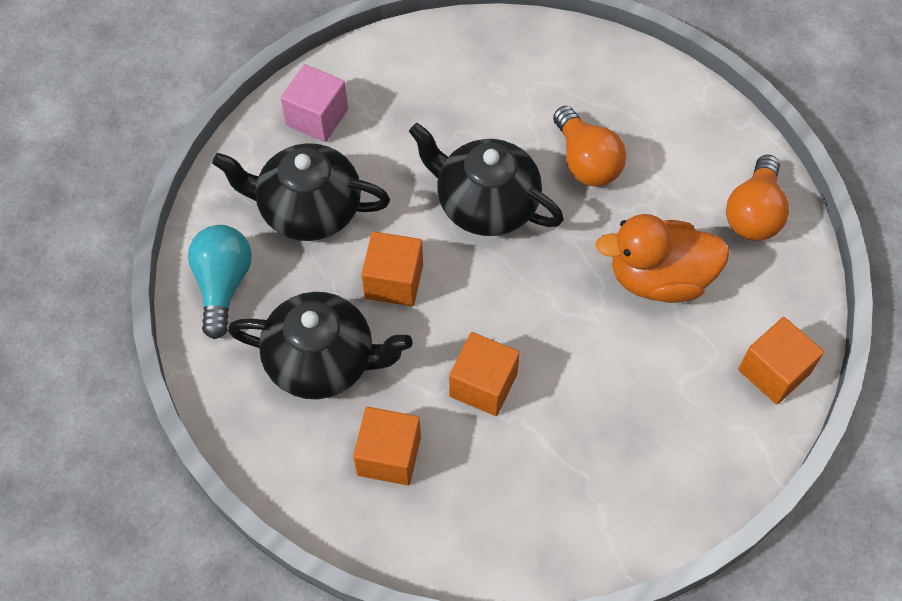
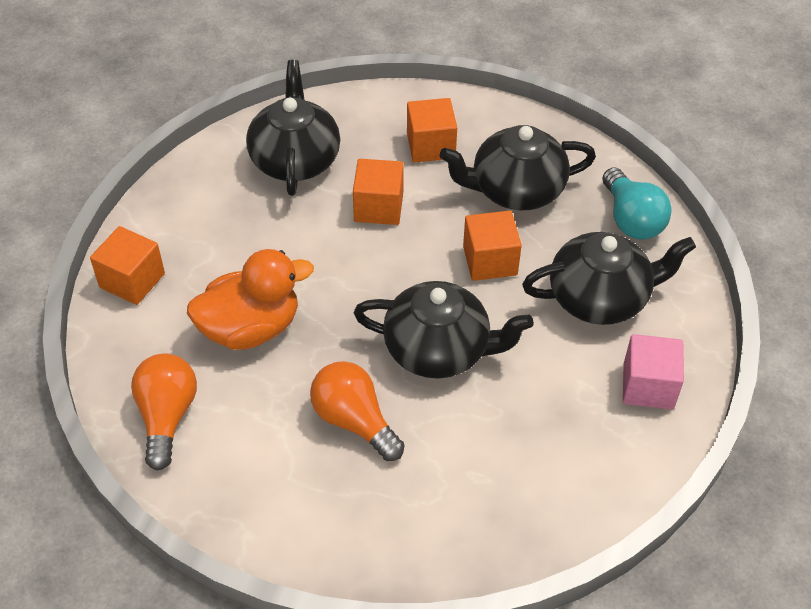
camera: 160 degrees right, 10 degrees down
none -> black teapot [246,60,340,196]

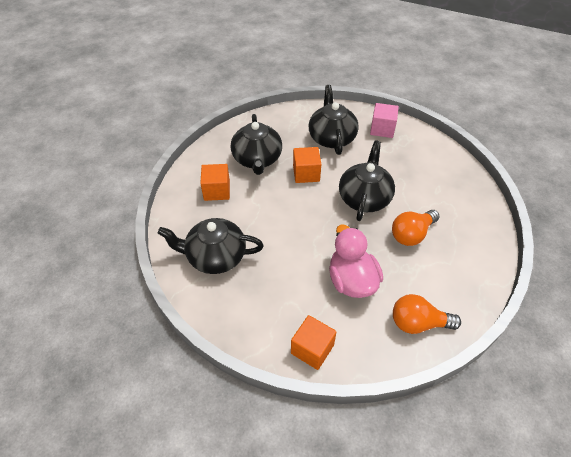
camera: 85 degrees left, 0 degrees up
orange duck [187,249,314,350] -> pink duck [329,225,383,298]
orange cube [353,159,404,225] -> none
turquoise light bulb [602,167,672,239] -> none

